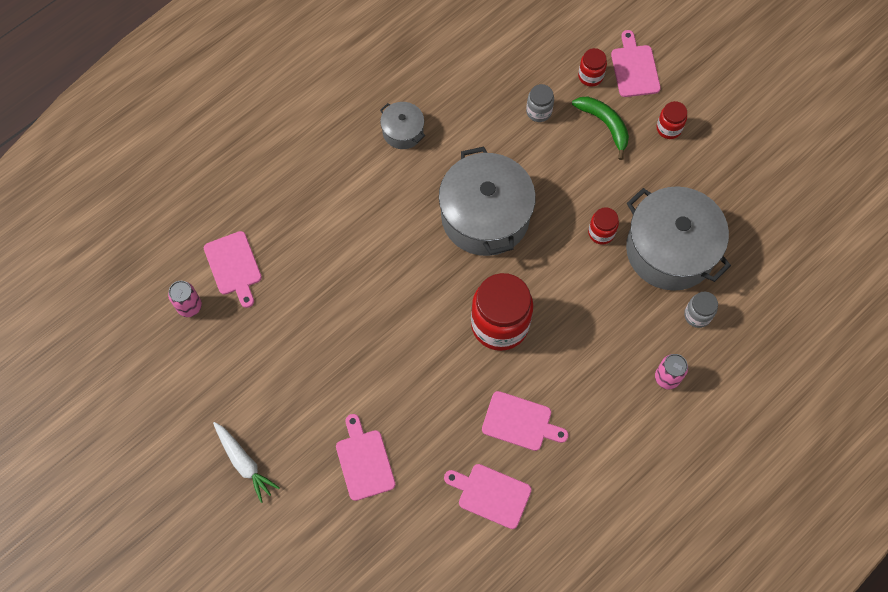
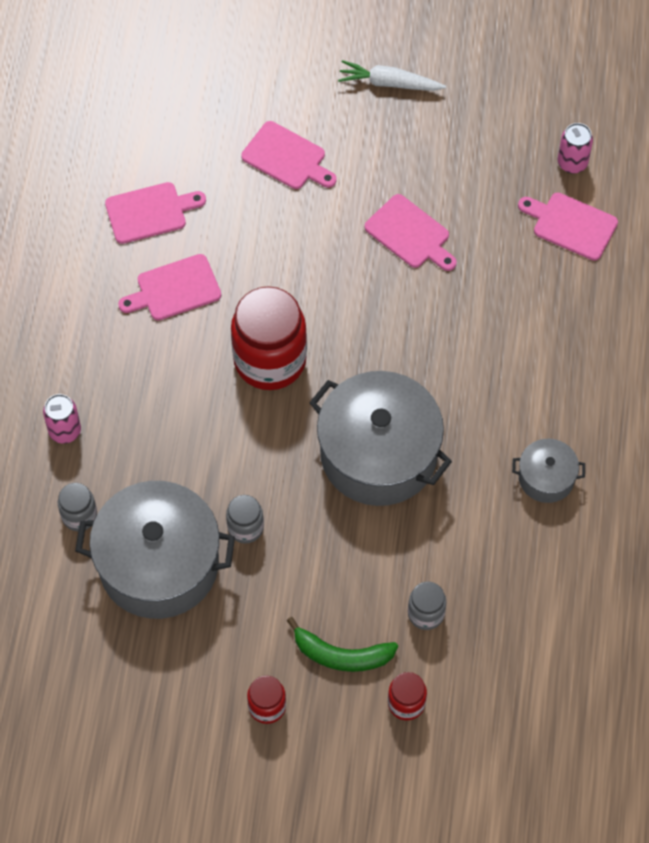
camera: 140 degrees right, 5 degrees down
red jar [588,207,619,245] -> grey jar [226,495,264,543]
pink cutting board [611,30,661,97] -> pink cutting board moved to [364,194,457,271]

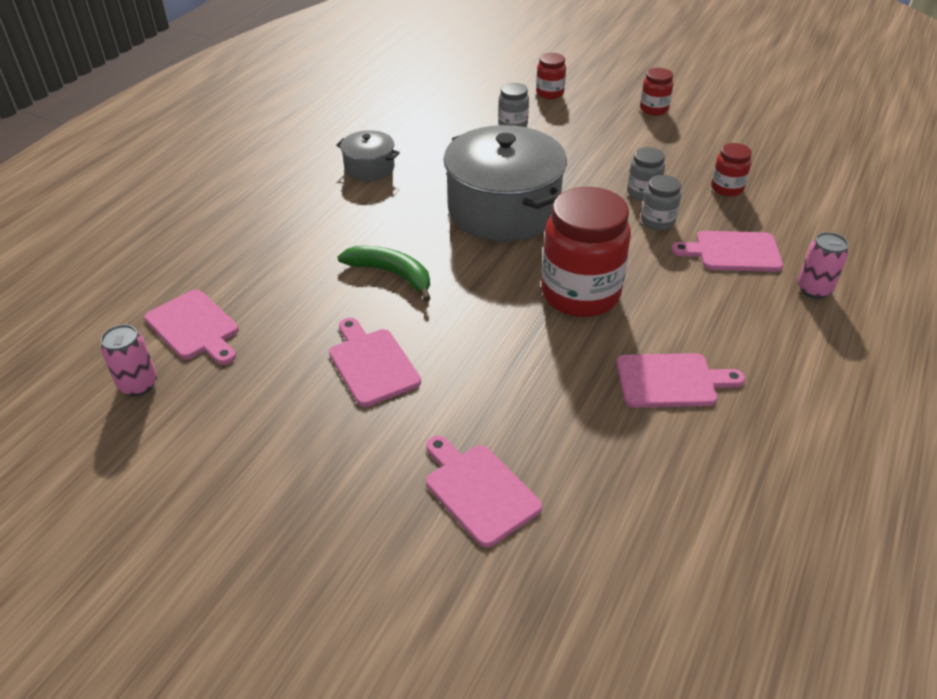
camera: 160 degrees left, 20 degrees down
grey jar [58,483,97,531] -> grey jar moved to [641,175,681,231]
grey pot [75,481,235,619] -> red jar [711,143,752,196]
pink cutting board [105,182,206,244] -> pink cutting board moved to [671,231,783,272]
green banana [287,617,398,672] -> green banana moved to [337,246,431,302]
white carrot [338,60,446,91] -> none

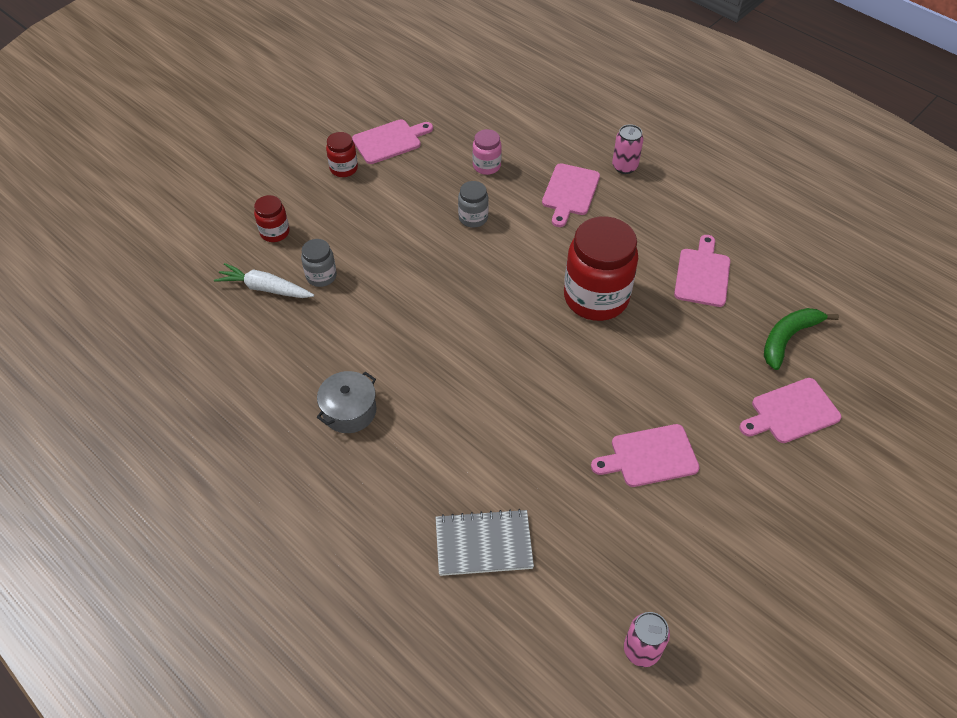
camera: 75 degrees left, 10 degrees up
pink cutting board [144,290,239,365] -> pink cutting board moved to [352,119,433,164]
green banana [337,246,431,302] -> green banana moved to [764,308,839,370]
grey pot [443,125,567,242] -> none
grey jar [641,175,681,231] -> none
red jar [711,143,752,196] -> pink jar [472,129,502,175]
none -> white carrot [214,263,314,298]
none -> grey notebook [436,509,534,576]

